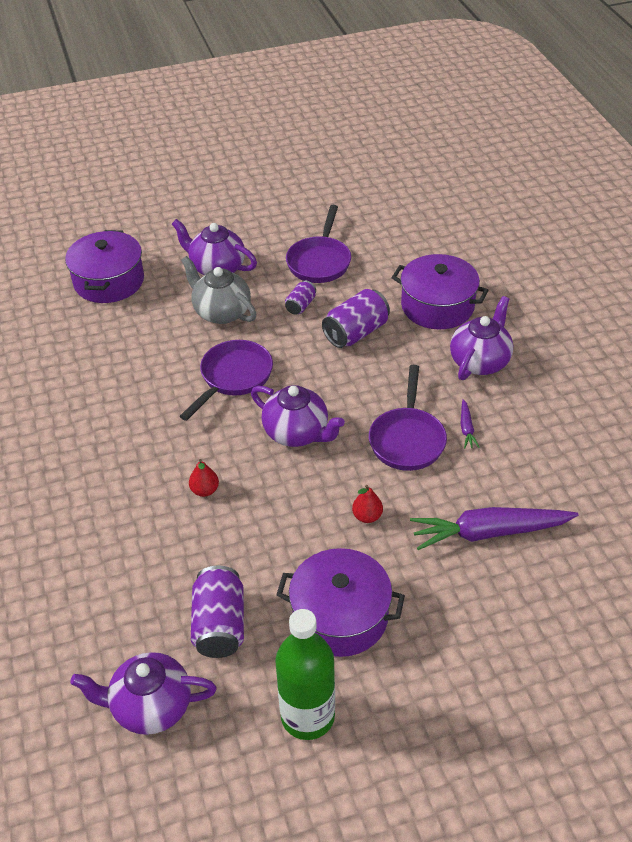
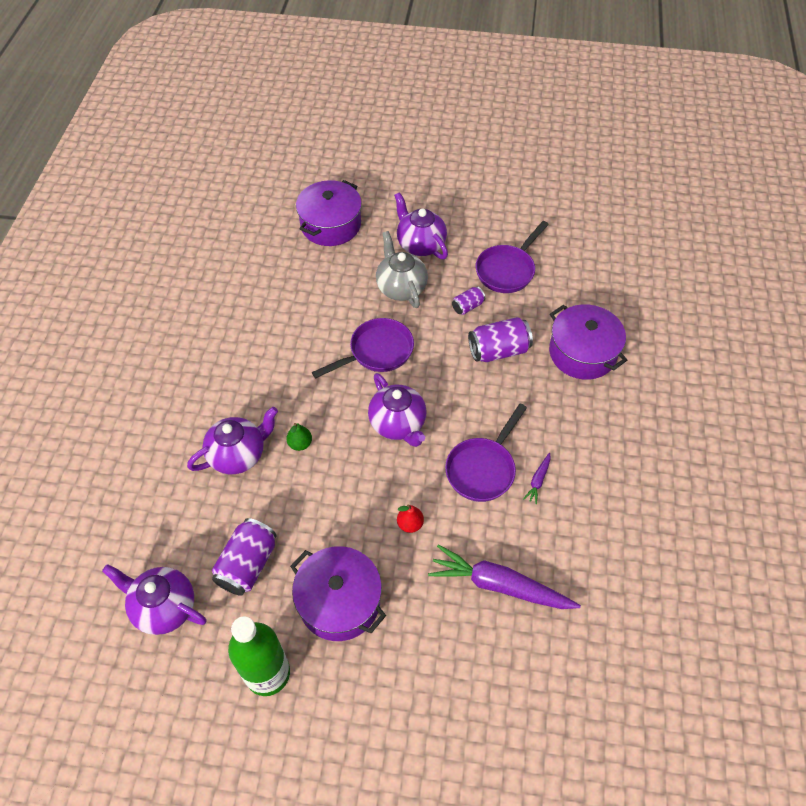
camera: 25 degrees right, 10 degrees up
red pear [189,459,219,497] -> green pear [286,423,312,451]
purple teapot [450,296,513,380] -> purple teapot moved to [187,407,278,474]

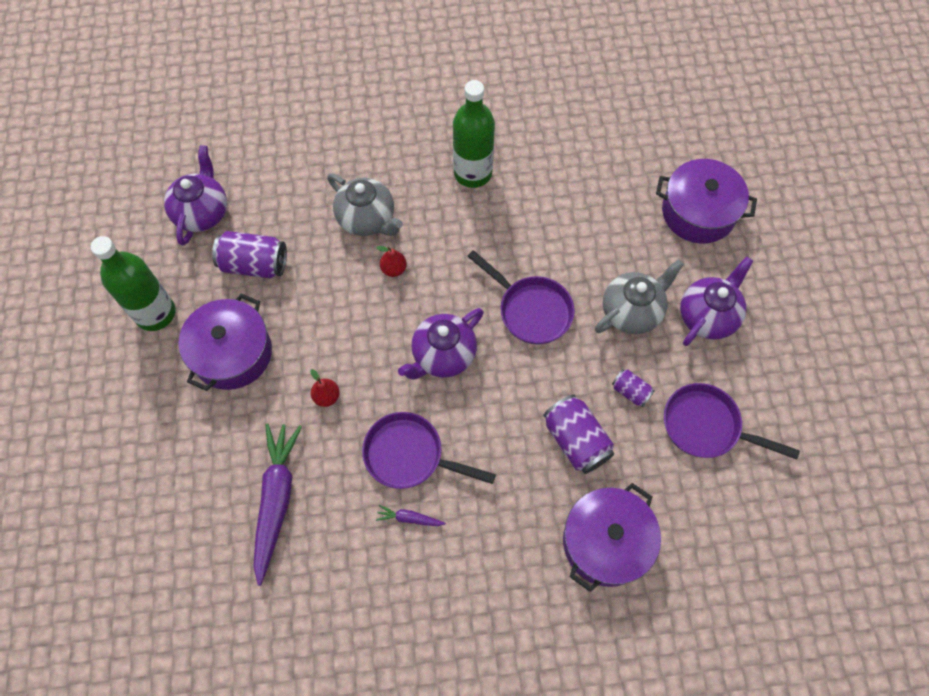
camera: 75 degrees right, 10 degrees up
purple teapot [187,407,278,474] -> grey teapot [327,173,403,236]
green pear [286,423,312,451] -> red pear [377,246,407,277]
none -> green bottle [453,80,495,188]

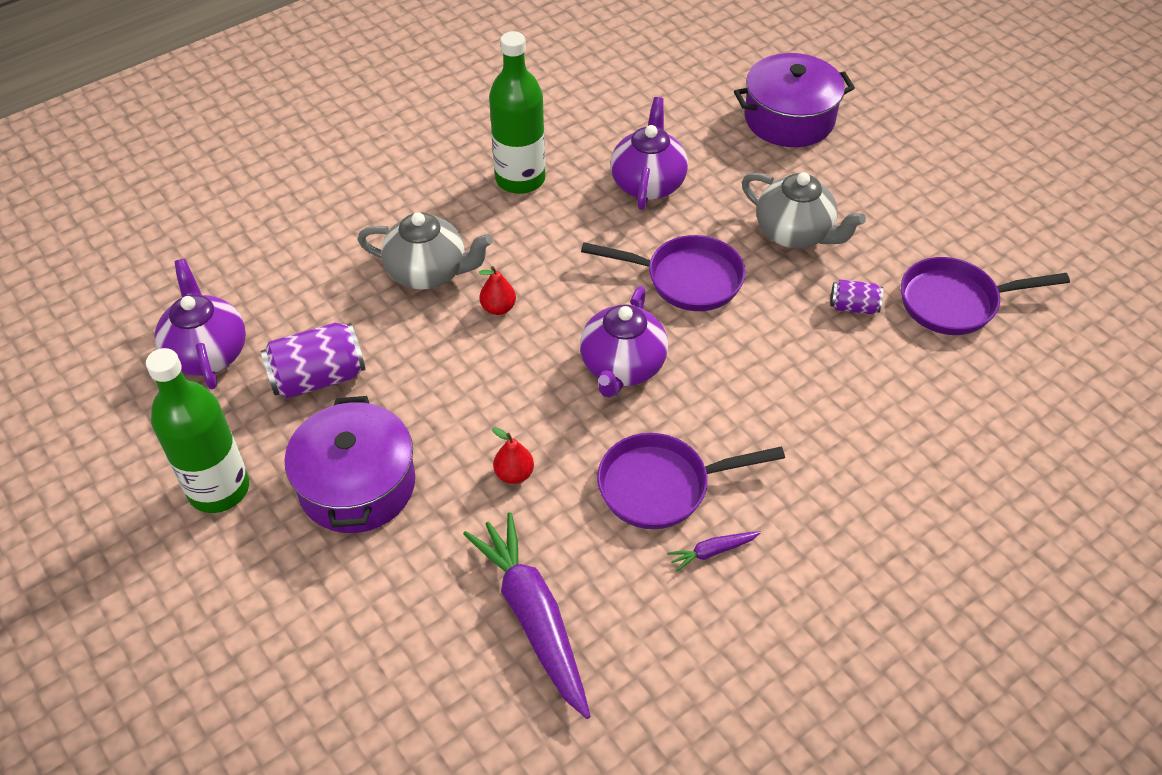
camera: 30 degrees left, 15 degrees down
purple can [543,394,614,474] -> none
purple pot [563,483,661,592] -> none
grey teapot [595,259,684,334] -> grey teapot turned 105 degrees clockwise [742,172,866,249]
purple teapot [680,256,753,346] -> purple teapot moved to [610,97,688,210]

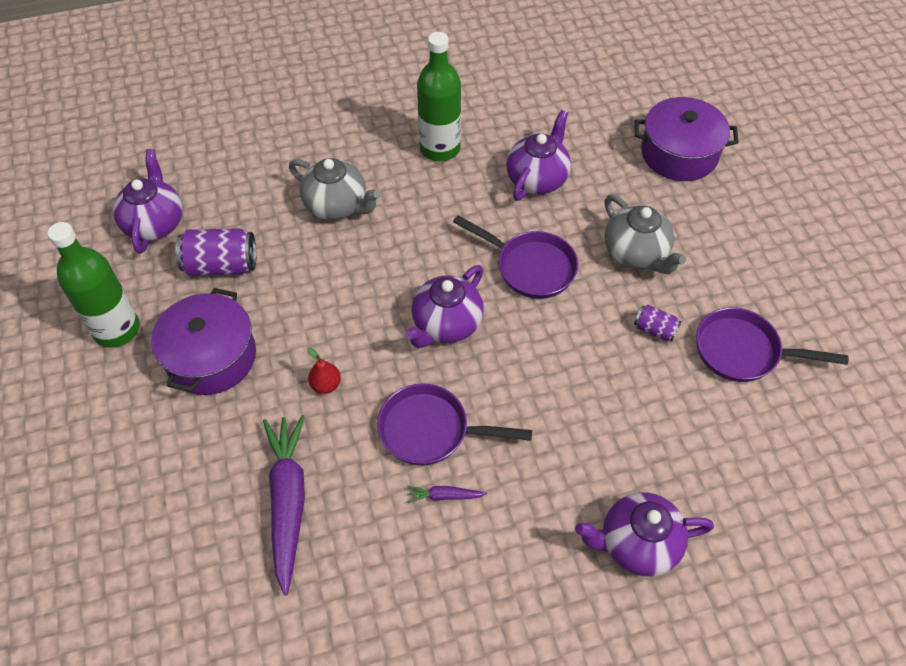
camera: 20 degrees right, 5 degrees up
red pear [479,266,516,315] -> none
none -> purple teapot [575,492,714,576]

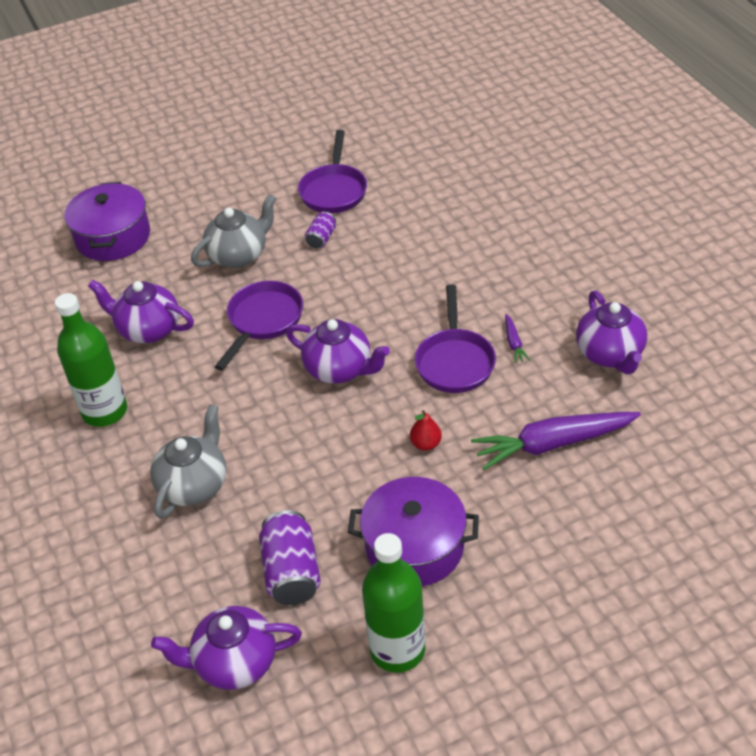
camera: 95 degrees left, 10 degrees down
purple teapot [575,492,714,576] -> purple teapot moved to [576,291,647,374]

